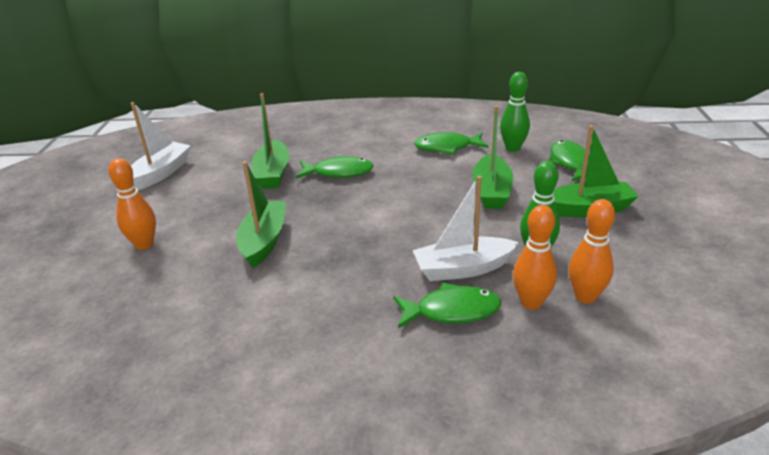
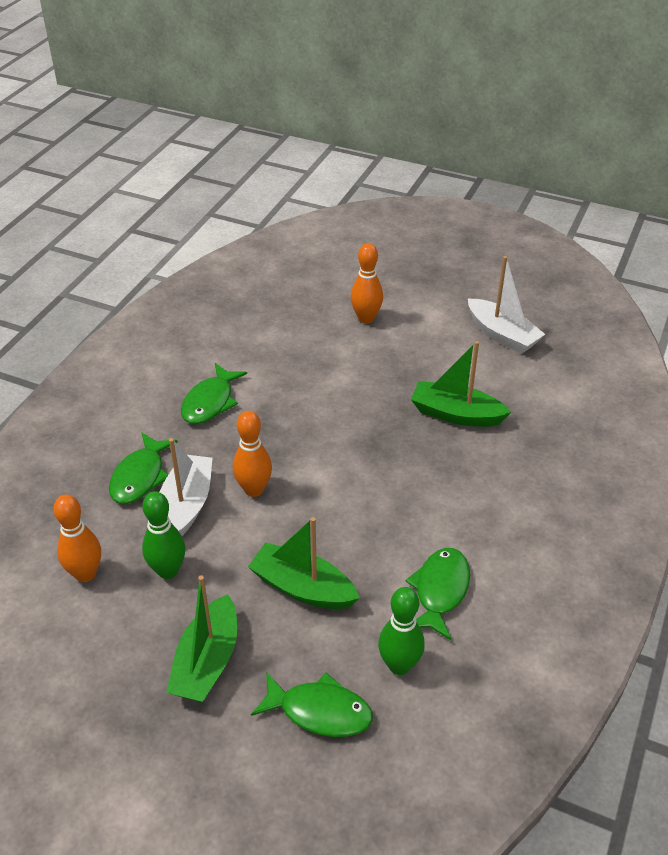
camera: 110 degrees right, 10 degrees up
green boat [236,161,286,268] -> none
green fish [296,155,374,179] -> green fish moved to [181,363,247,424]
orange bowling pin [513,205,557,310] -> orange bowling pin moved to [233,411,272,497]

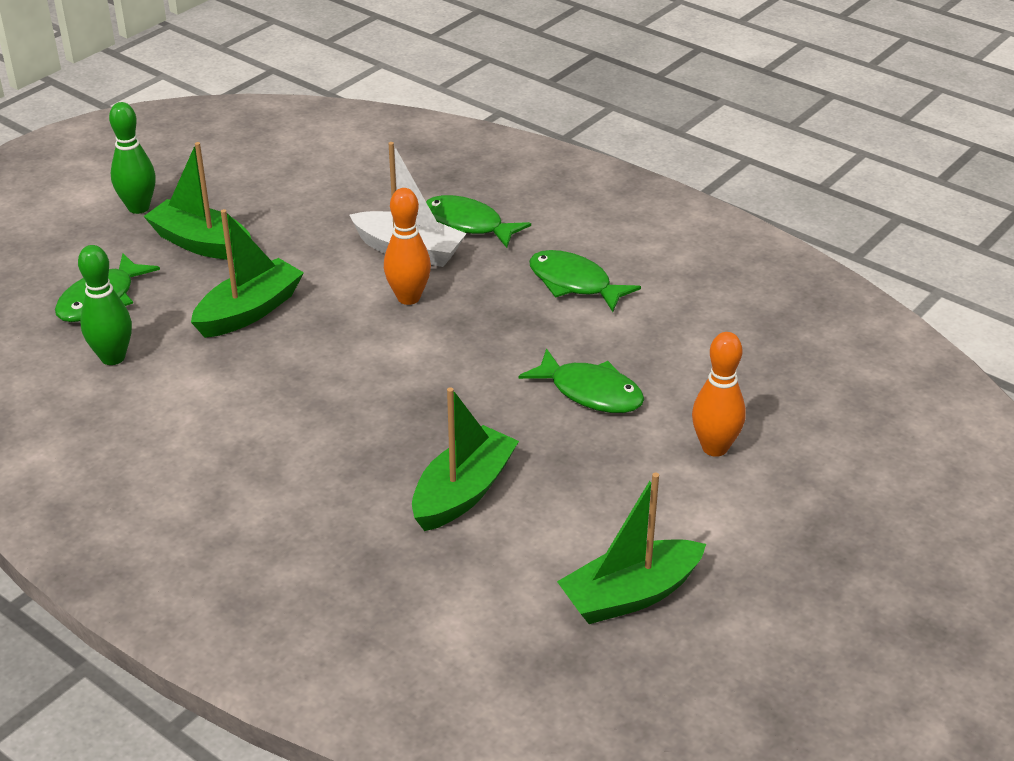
camera: 105 degrees right, 5 degrees down
orange bowling pin [53,494,101,582] -> none
green bowling pin [142,491,185,579] -> green bowling pin moved to [109,102,156,214]
green fish [406,548,470,640] -> green fish moved to [519,348,644,413]
white boat [468,256,545,354] -> green boat [557,473,706,624]

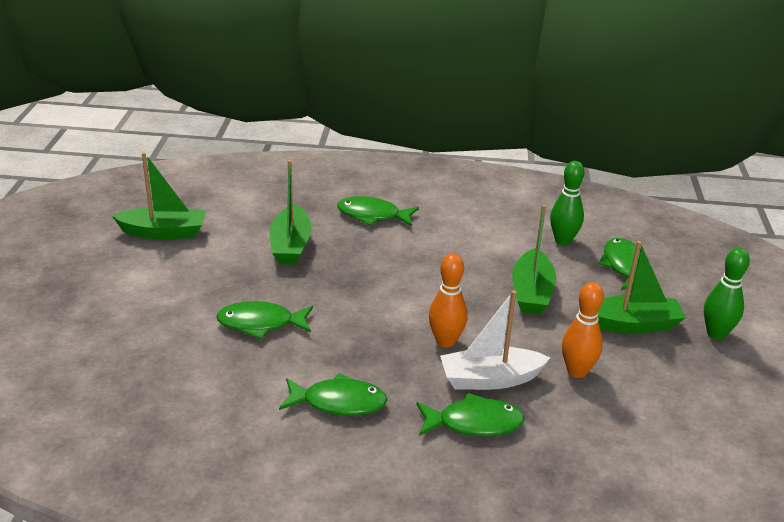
camera: 145 degrees right, 5 degrees down
green boat [557,473,706,624] -> green boat turned 60 degrees clockwise [112,152,206,239]
orange bowling pin [692,332,746,457] -> orange bowling pin moved to [562,282,604,378]
none -> green fish [337,196,419,226]

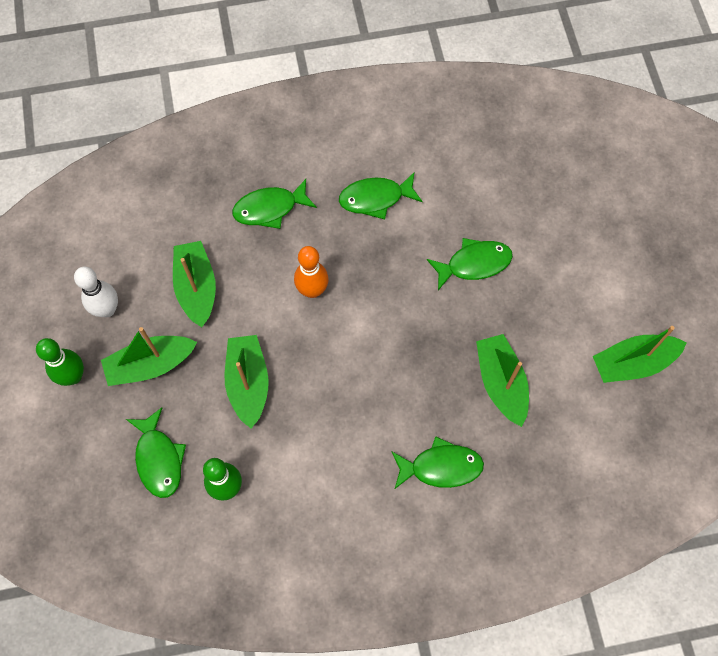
camera: 165 degrees right, 35 degrees up
white boat [440,290,550,390] -> none
orange bowling pin [562,282,604,378] -> green boat [173,241,216,327]
none -> white bowling pin [74,267,118,317]

